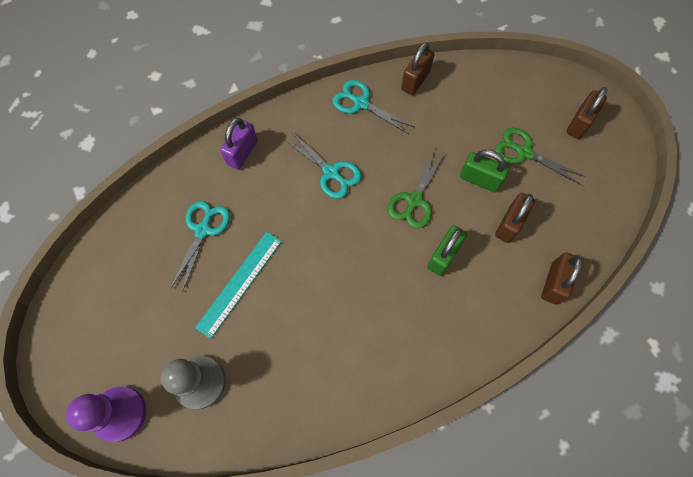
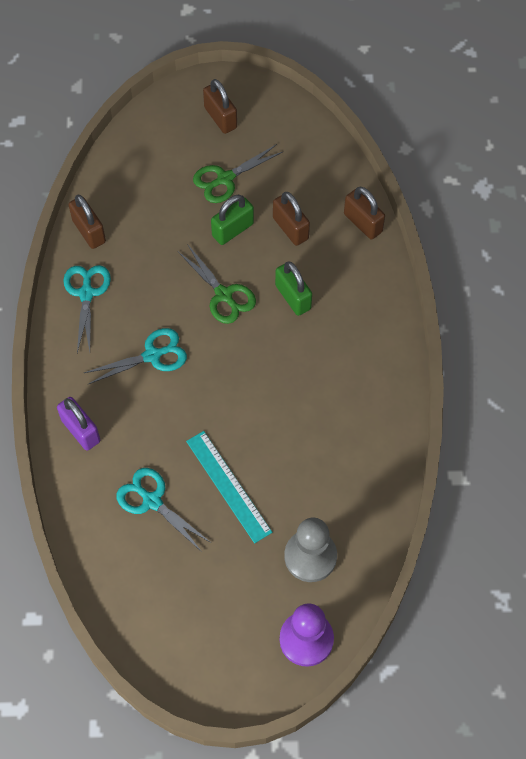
camera: 65 degrees left, 5 degrees down
turquoise scissors [332,80,414,134] -> turquoise scissors turned 120 degrees clockwise [63,265,111,353]

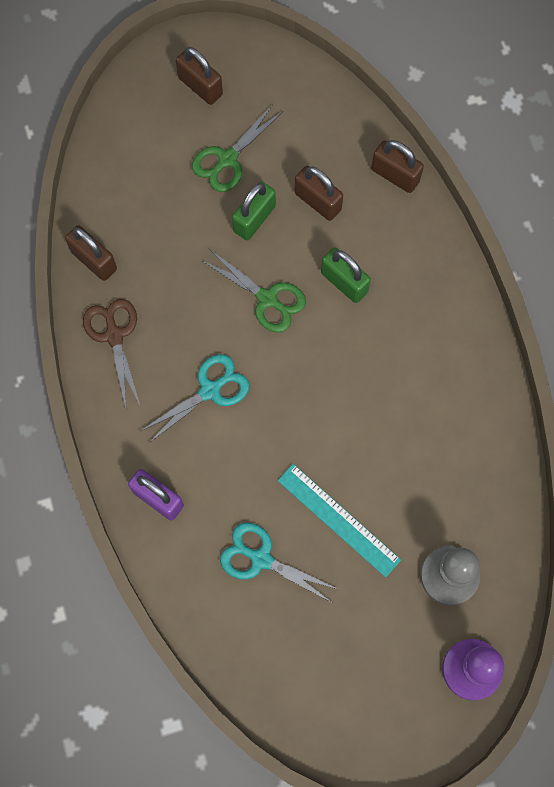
camera: 15 degrees left, 10 degrees up
turquoise scissors [63,265,111,353] -> brown scissors [83,299,140,408]

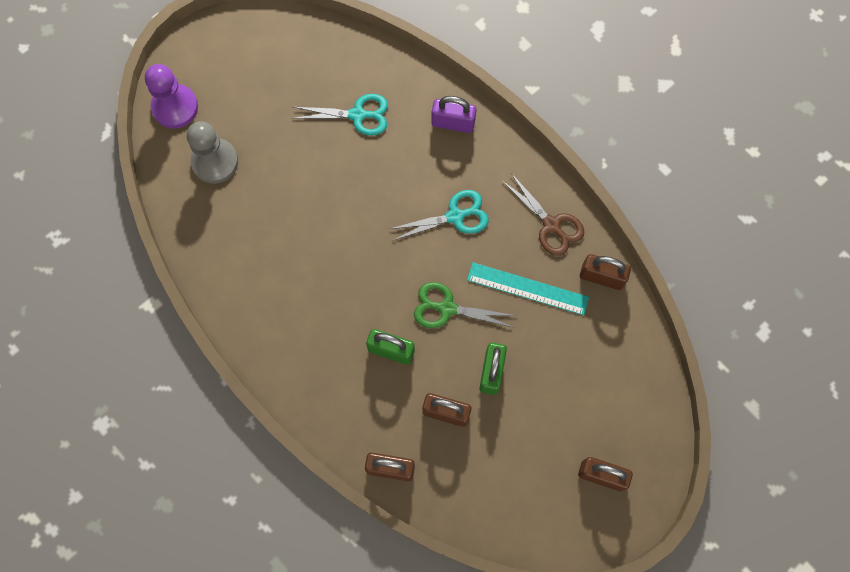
camera: 155 degrees right, 0 degrees up
turquoise scissors [141,354,250,443] -> turquoise scissors turned 135 degrees counterclockwise [390,190,489,241]
green scissors [192,104,283,192] -> none
turquoise ruler [278,464,401,577] -> turquoise ruler moved to [467,262,589,315]

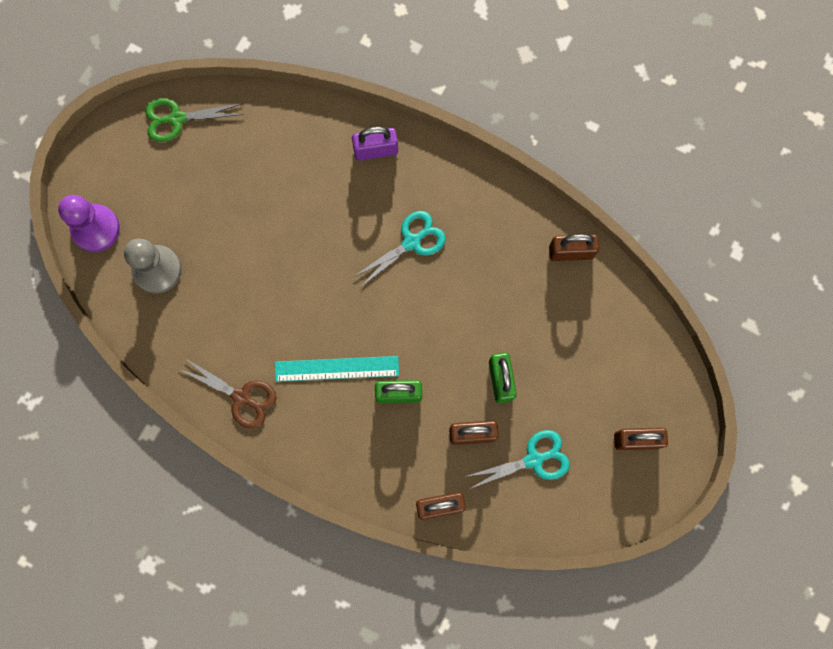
camera: 20 degrees left, 5 degrees up
turquoise scissors [292,94,388,136] -> turquoise scissors moved to [468,430,570,488]
green scissors [414,282,517,328] -> green scissors moved to [145,98,244,142]
turquoise ruler [467,262,589,315] -> turquoise ruler moved to [275,356,399,382]
brown scissors [501,173,584,256] -> brown scissors moved to [179,358,277,429]

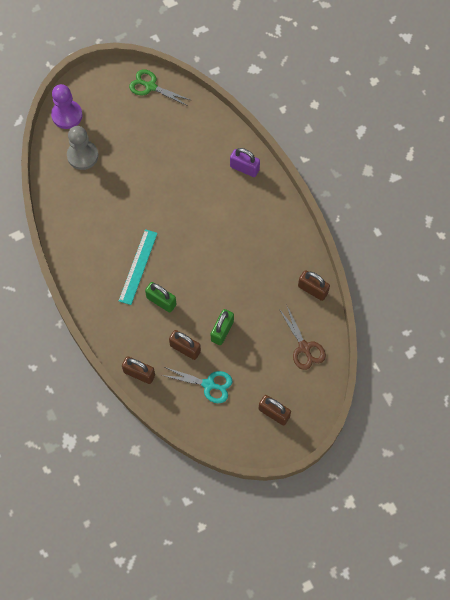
camera: 35 degrees right, 10 degrees down
brown scissors [179,358,277,429] -> brown scissors moved to [279,306,326,370]
turquoise ruler [275,356,399,382] -> turquoise ruler turned 75 degrees clockwise [119,229,158,305]
turquoise scissors [353,211,446,287] -> none

